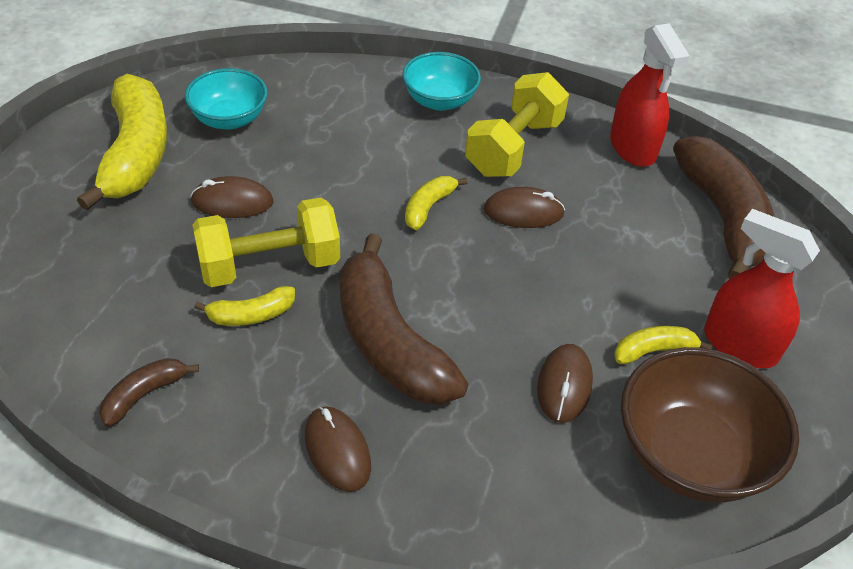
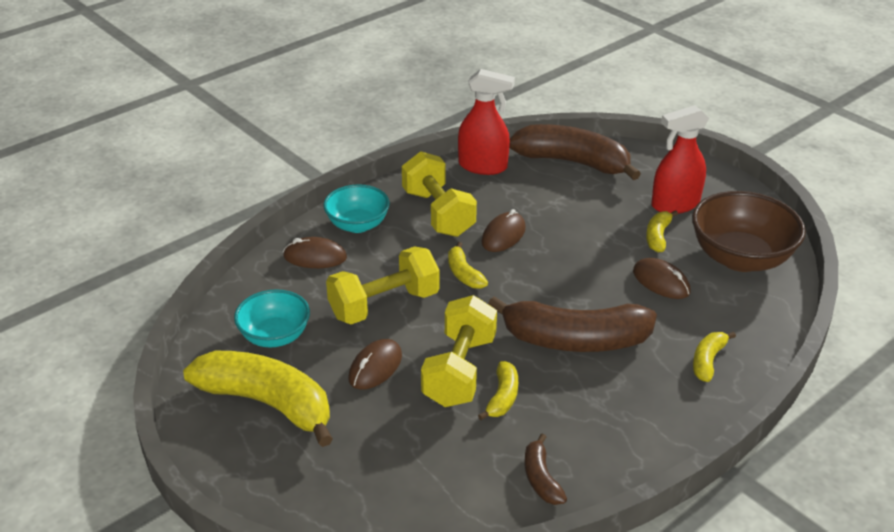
camera: 55 degrees left, 10 degrees down
brown mouse [305,406,371,492] -> brown mouse moved to [283,237,347,268]
none -> yellow dumbbell [326,246,440,325]
none -> yellow banana [693,332,736,382]

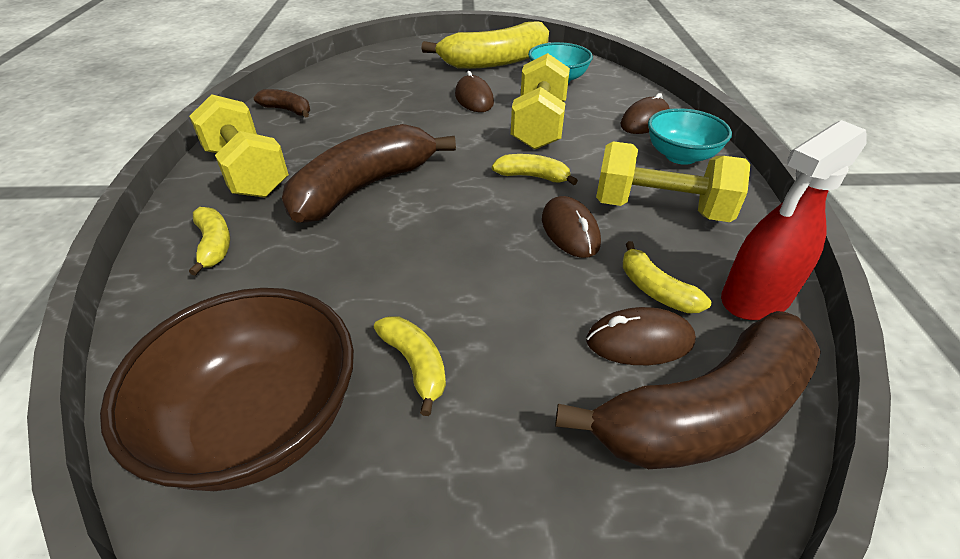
camera: 130 degrees right, 5 degrees up
yellow dumbbell [421,295,497,407] -> yellow dumbbell moved to [189,94,289,198]
yellow banana [478,361,518,420] -> yellow banana moved to [623,241,711,313]
brown mouse [633,258,690,299] -> brown mouse moved to [587,307,696,365]
red spray bottle [651,105,709,214] -> none

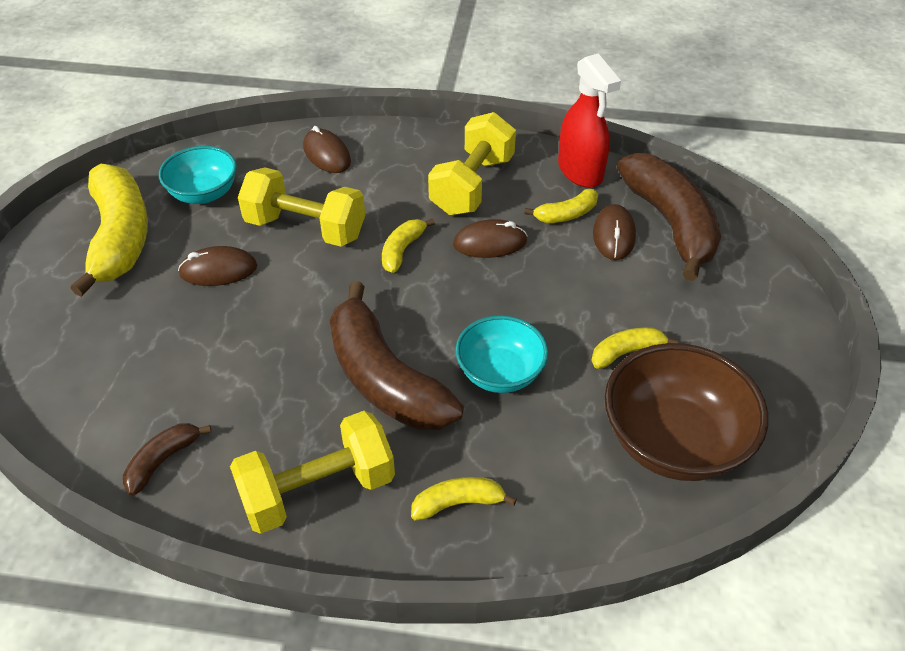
camera: 80 degrees left, 5 degrees up
turquoise bowl [648,108,732,165] -> turquoise bowl moved to [455,315,548,393]

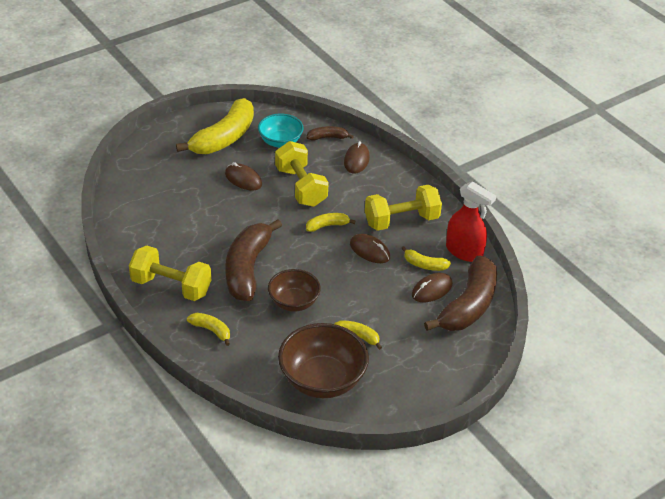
camera: 45 degrees right, 5 degrees down
brown banana [123,423,211,496] -> brown banana moved to [307,126,354,141]
turquoise bowl [455,315,548,393] -> brown bowl [268,269,321,312]
red spray bottle [558,53,621,188] -> red spray bottle turned 75 degrees counterclockwise [446,181,496,262]

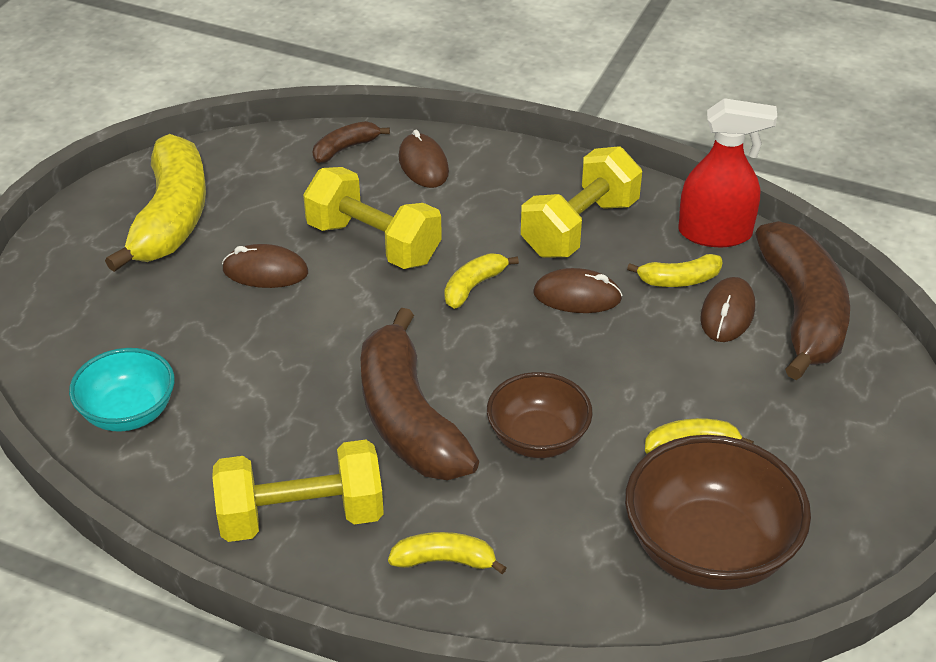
camera: 30 degrees left, 0 degrees up
turquoise bowl [258,113,304,148] -> turquoise bowl moved to [69,348,175,431]

